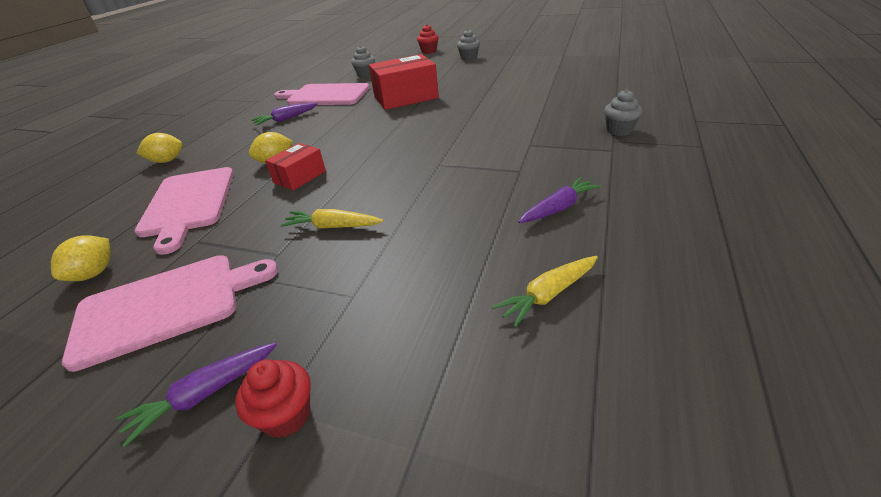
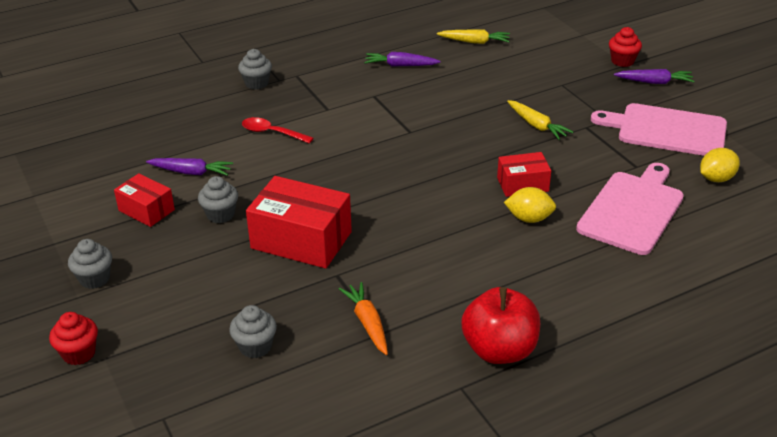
camera: 140 degrees left, 0 degrees up
yellow lemon [137,133,183,163] -> none
purple carrot [251,103,318,126] -> purple carrot moved to [146,158,233,176]
pink cutting board [274,83,370,105] -> orange carrot [339,282,388,355]
none -> red box [114,173,175,227]
none -> grey cupcake [198,176,238,223]
none -> red spoon [242,117,313,144]
none -> red apple [461,287,540,364]

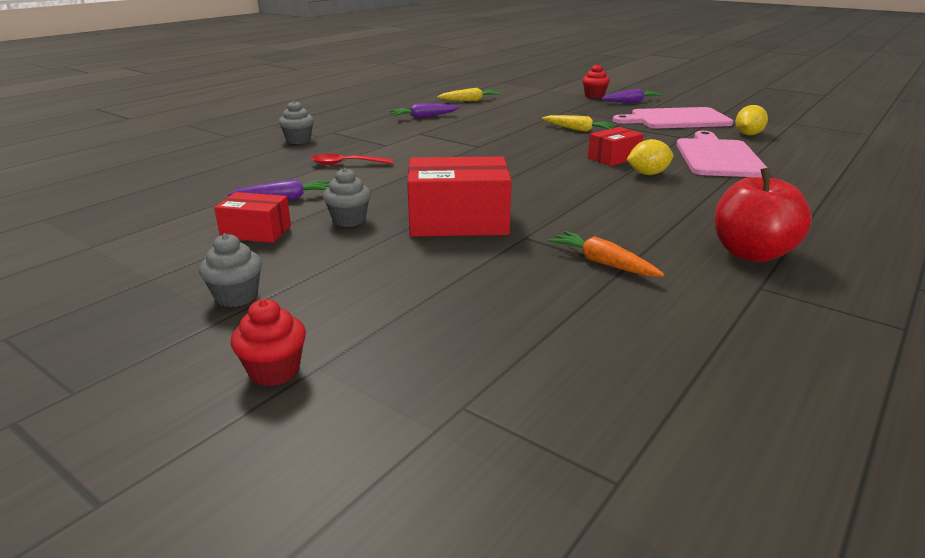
camera: 25 degrees left, 10 degrees down
grey cupcake [229,305,277,358] -> none

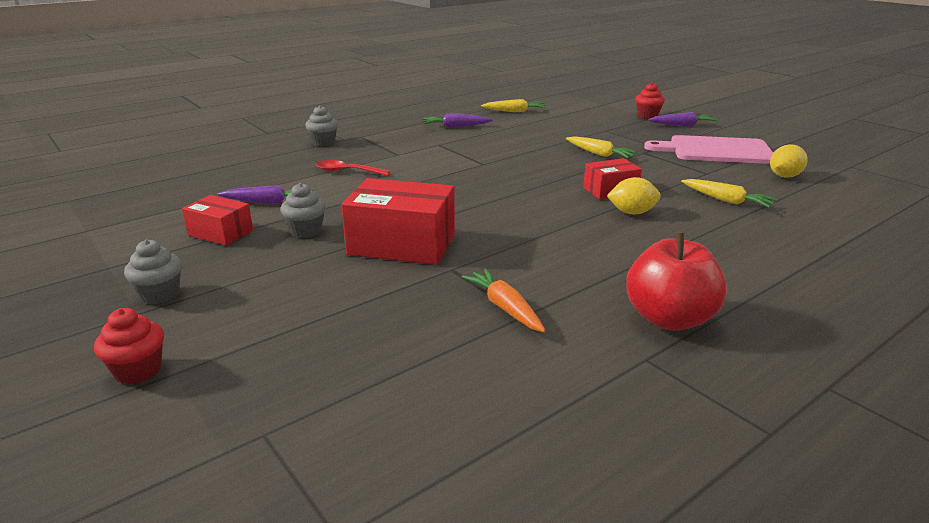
camera: 15 degrees right, 0 degrees up
pink cutting board [677,131,767,177] -> yellow carrot [681,179,777,208]

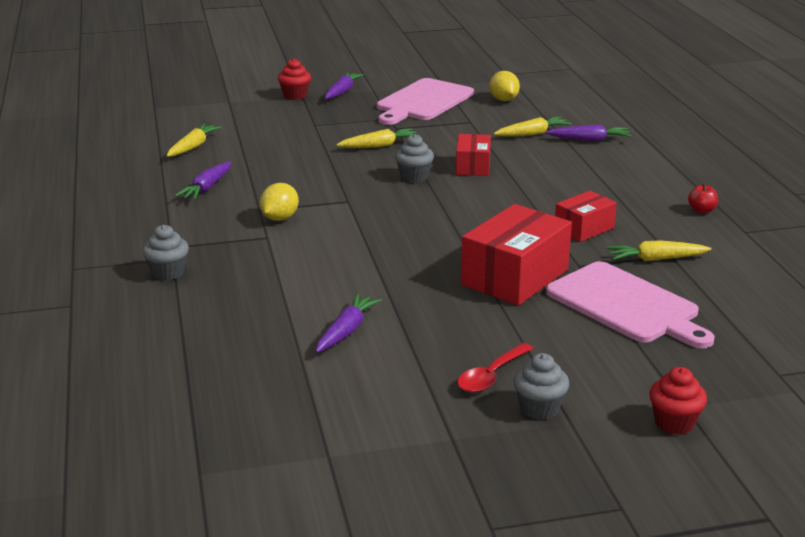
camera: 65 degrees left, 0 degrees up
red box [182,195,253,246] -> red box moved to [555,191,617,242]
grey cupcake [280,183,326,238] -> grey cupcake moved to [395,134,434,183]
red spoon [316,160,391,176] -> red spoon moved to [458,343,533,393]
orange carrot [461,269,546,332] -> yellow carrot [607,240,711,261]
yellow lemon [607,177,661,214] -> yellow lemon moved to [260,183,299,221]
red apple [626,232,727,331] -> red apple [688,183,718,213], size x0.43
none -> purple carrot [546,124,632,141]
none -> pink cutting board [546,261,714,349]

